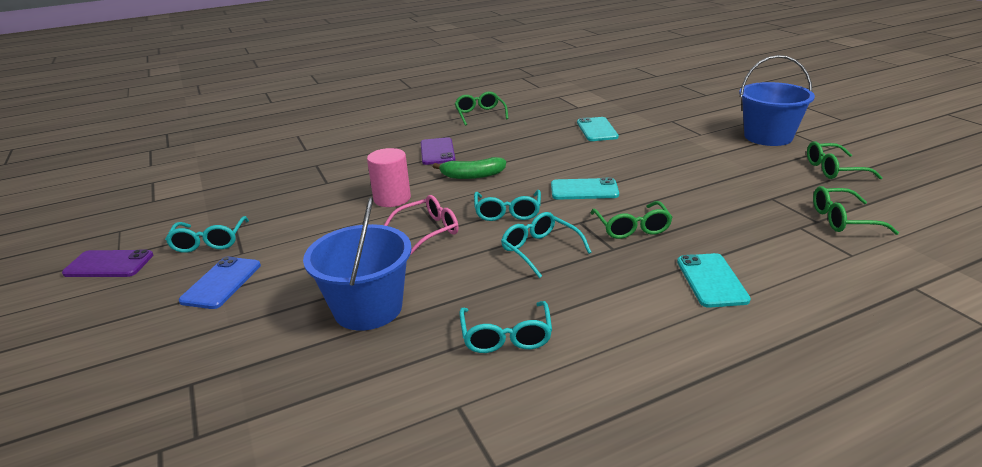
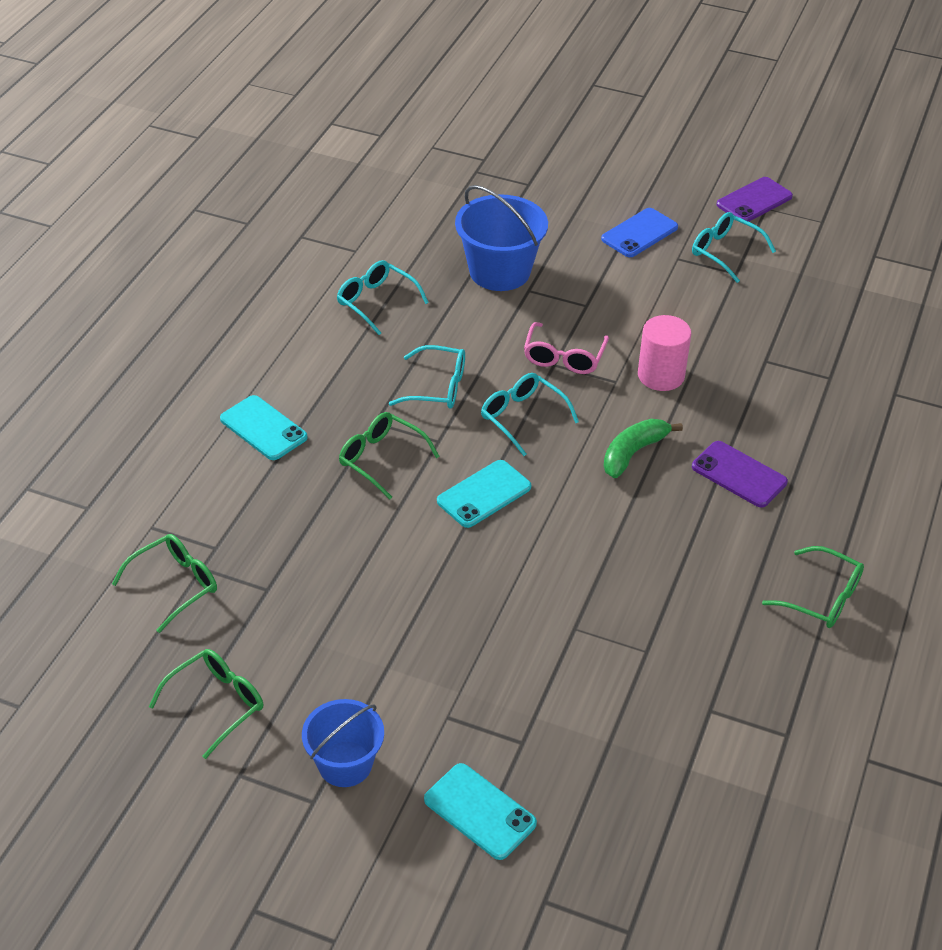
camera: 135 degrees right, 15 degrees up
blue phone [179,257,261,309] -> blue phone turned 75 degrees clockwise [601,208,678,257]
turquoise phone [577,117,619,141] -> turquoise phone moved to [424,763,537,860]
blue bucket [739,55,815,146] -> blue bucket [302,699,384,787], size x0.66

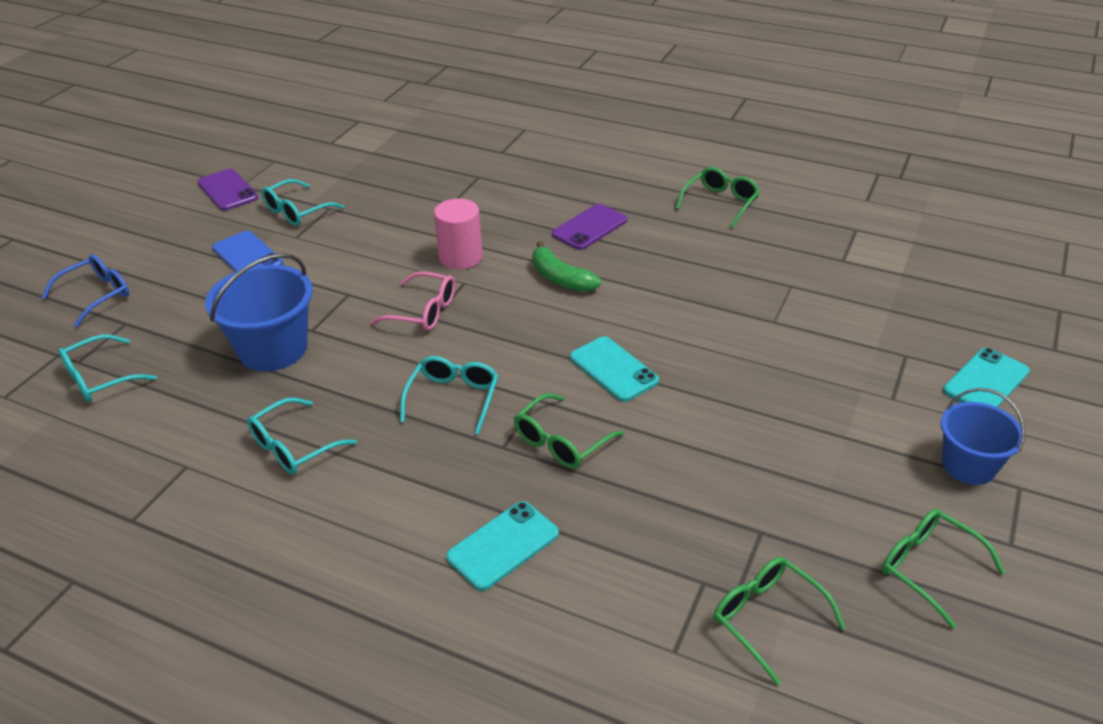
camera: 85 degrees left, 5 degrees down
turquoise glasses [481,373,579,456] -> turquoise glasses moved to [58,334,157,402]
none -> blue glasses [42,254,129,327]

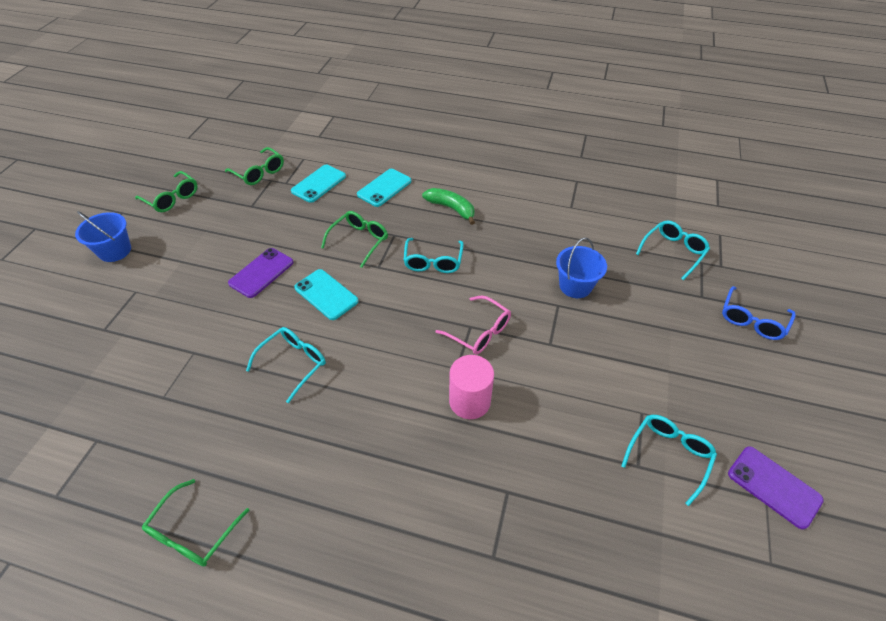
camera: 170 degrees right, 10 degrees up
blue bucket [205,253,313,371] -> blue bucket [556,237,607,298], size x0.66
blue phone [212,231,283,272] -> none
turquoise glasses [247,397,357,474] -> turquoise glasses moved to [246,327,326,403]
pink glasses [370,272,455,331] -> pink glasses turned 150 degrees counterclockwise [435,295,511,355]
green banana [533,241,601,292] -> green banana moved to [422,188,475,225]
purple phone [552,204,627,250] -> purple phone moved to [228,248,293,298]
turquoise phone [943,348,1030,407] -> turquoise phone moved to [291,165,346,203]

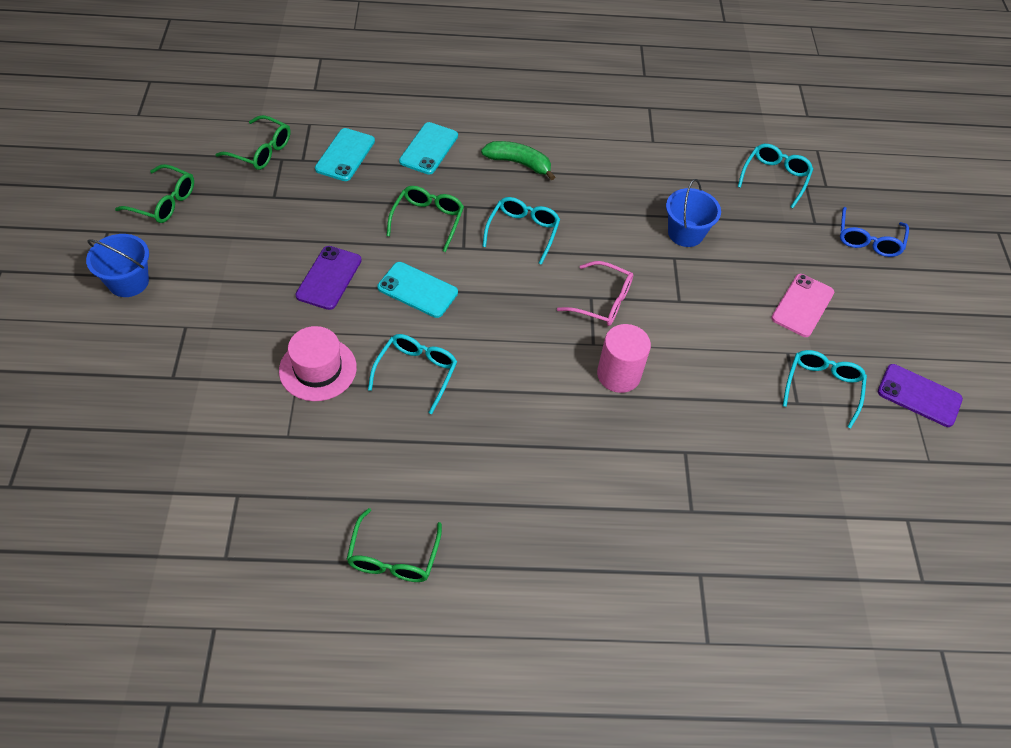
camera: 20 degrees left, 5 degrees up
turquoise glasses [403,238,464,273] -> turquoise glasses turned 150 degrees counterclockwise [482,197,560,265]
none -> pink hat [279,326,357,401]
none -> pink phone [771,274,834,337]

